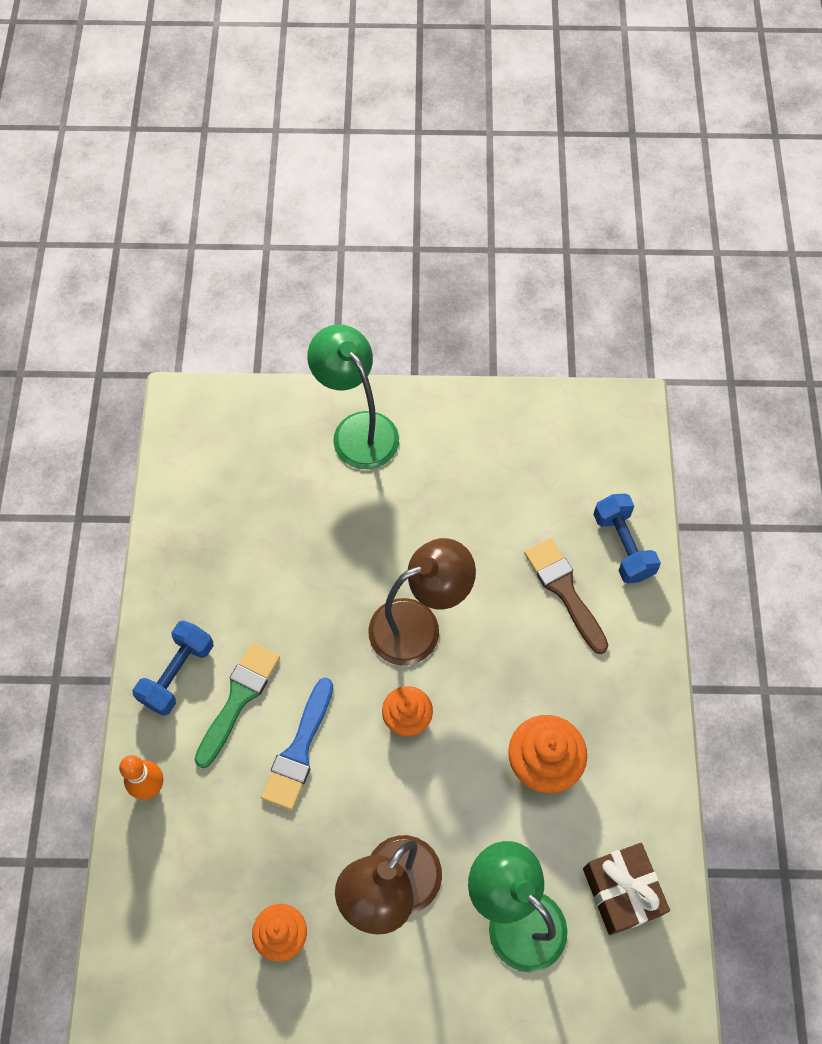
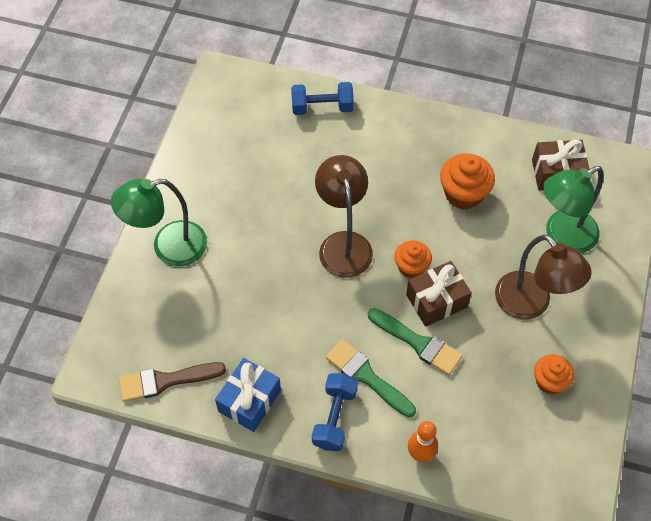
camera: 75 degrees left, 5 degrees down
blue dumbbell [132,620,214,716] -> blue dumbbell turned 60 degrees clockwise [312,373,358,451]
blue brush [261,677,333,810] -> green brush [368,308,463,375]
brown brush [524,538,609,654] -> brown brush moved to [119,362,226,402]
none -> blue gift [215,358,281,432]
none -> brown gift [406,261,472,327]

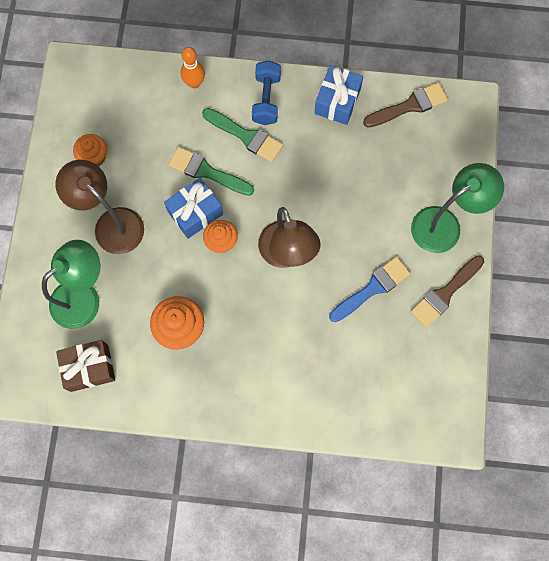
camera: 170 degrees right, 15 degrees up
blue dumbbell [291,82,354,115] -> none
brown gift [406,261,472,327] -> blue gift [164,178,223,239]
none -> blue brush [329,257,410,322]
none -> brown brush [411,255,484,328]

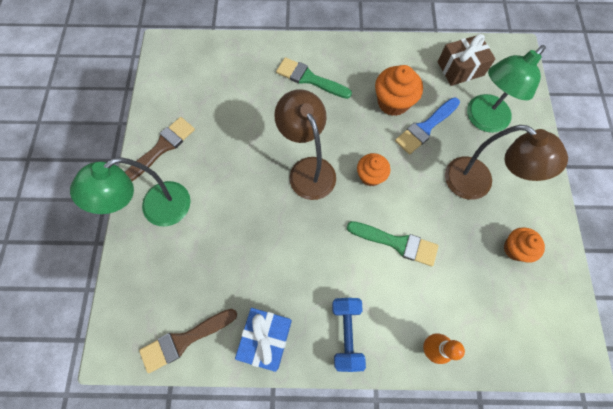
camera: 175 degrees right, 5 degrees down
blue gift [164,178,223,239] -> none
green brush [202,108,283,162] -> green brush moved to [276,57,352,99]
blue brush [329,257,410,322] -> blue brush moved to [395,97,460,154]

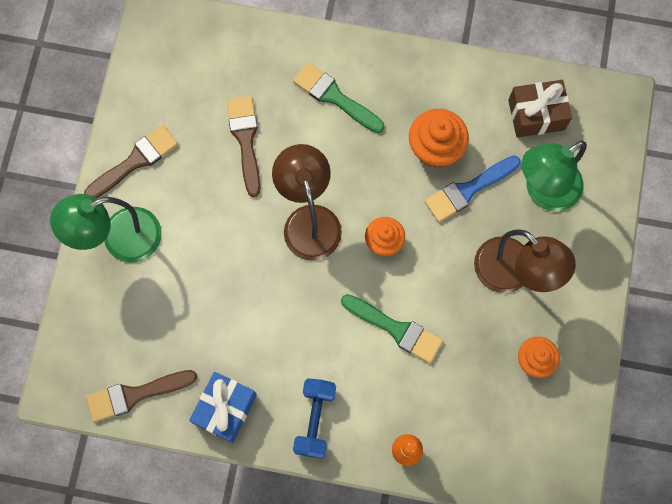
camera: 10 degrees right, 5 degrees up
none -> brown brush [226,96,260,197]

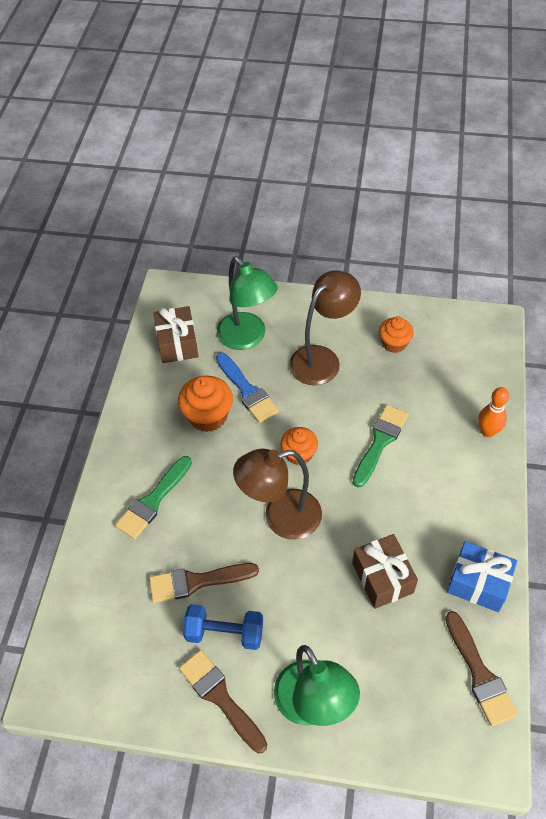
camera: 90 degrees left, 20 degrees down
blue dumbbell [293,378,336,459] -> blue dumbbell moved to [183,604,263,650]
none -> brown gift [352,534,418,609]

